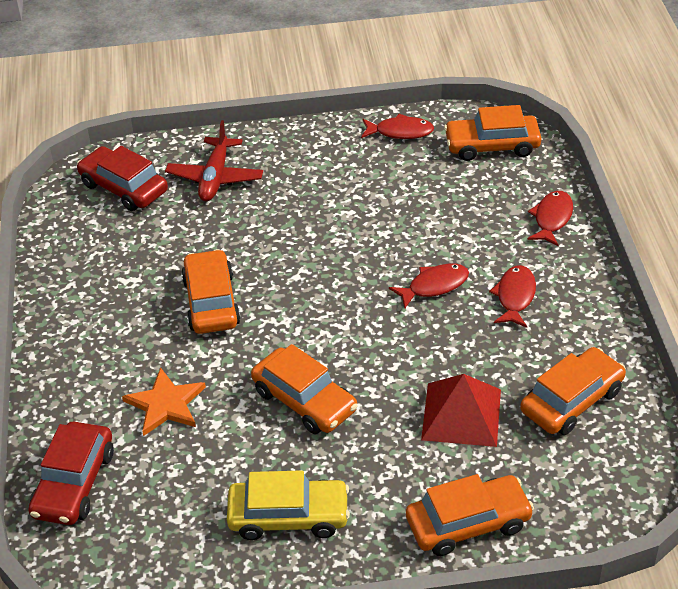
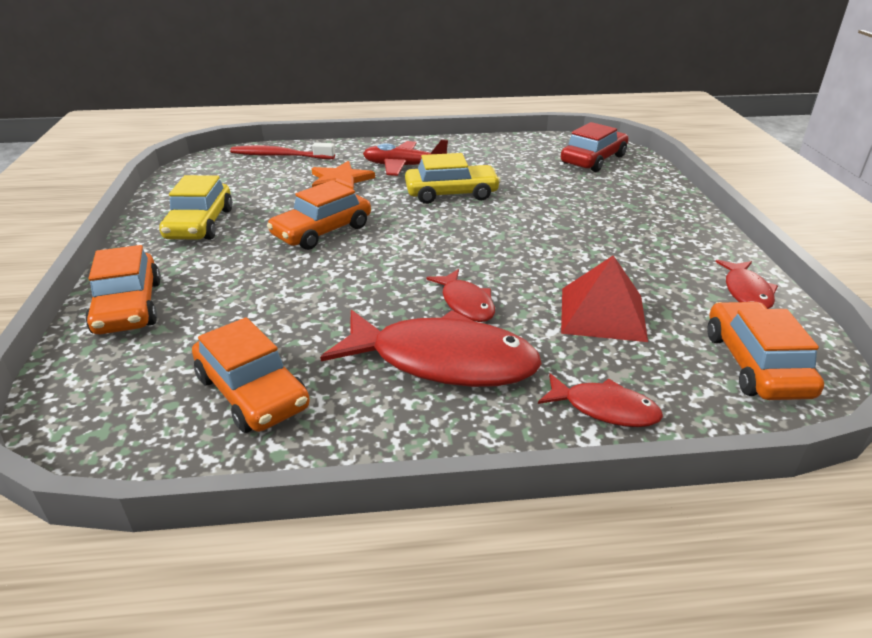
camera: 90 degrees right, 10 degrees down
red car [28,422,114,525] -> red toothbrush [230,142,335,159]
red plane [165,120,263,201] -> red plane moved to [363,139,448,176]
orange car [181,249,241,334] -> yellow car [405,153,501,204]
red pyramid [421,374,501,447] -> red pyramid moved to [561,255,648,342]
red fish [489,265,536,328] -> red fish [320,310,542,387], size x1.94

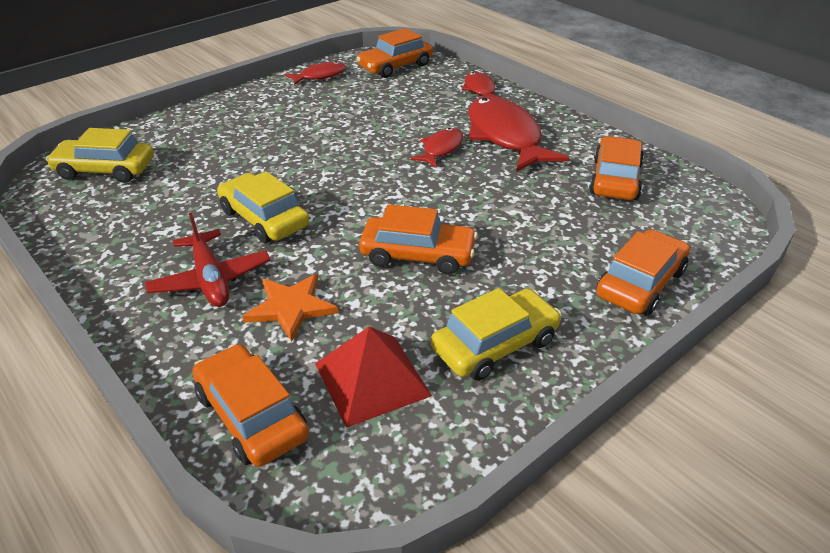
camera: 125 degrees left, 5 degrees up
red toothbrush [230,142,335,159] -> orange car [192,344,309,467]
red car [561,122,629,172] -> yellow car [46,128,154,183]
red pyramid [561,255,648,342] -> red pyramid moved to [315,326,432,428]

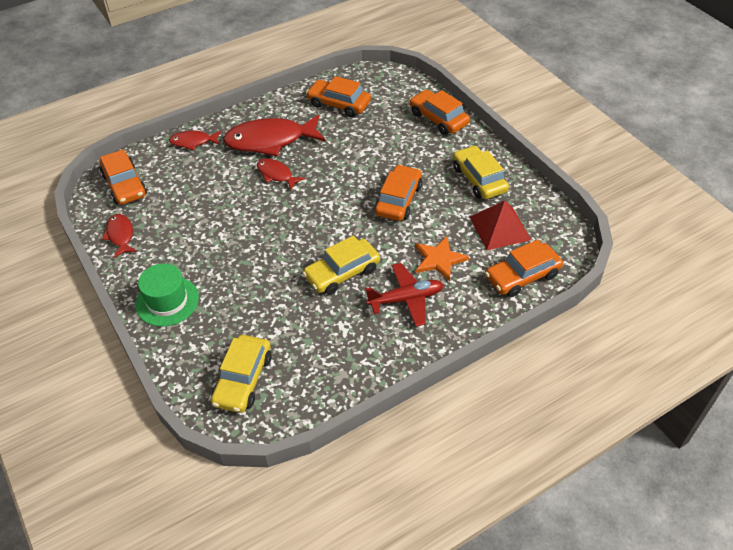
camera: 80 degrees left, 10 degrees up
none -> green hat [135,263,199,327]

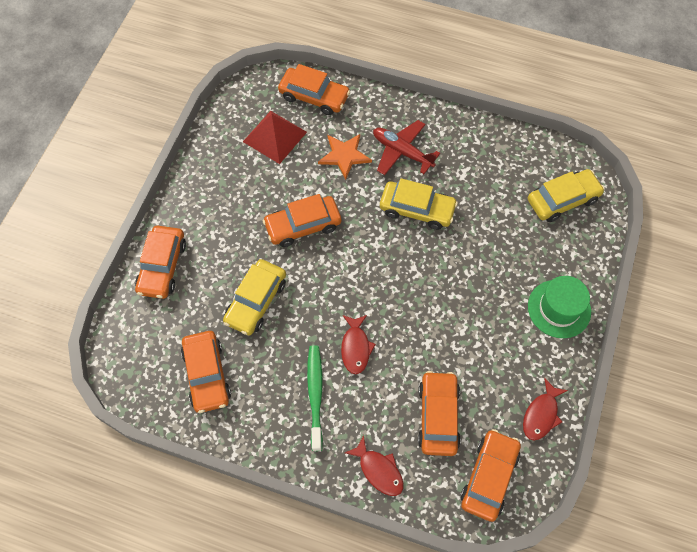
camera: 130 degrees left, 15 degrees up
red fish [223,115,326,156] -> green toothbrush [307,345,323,451]
yellow car [453,145,509,199] -> yellow car moved to [223,259,286,335]
none -> orange car [418,371,461,456]

